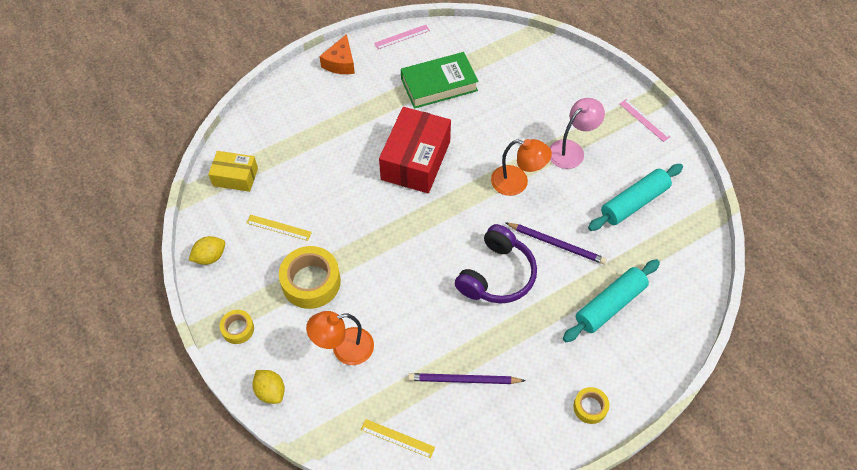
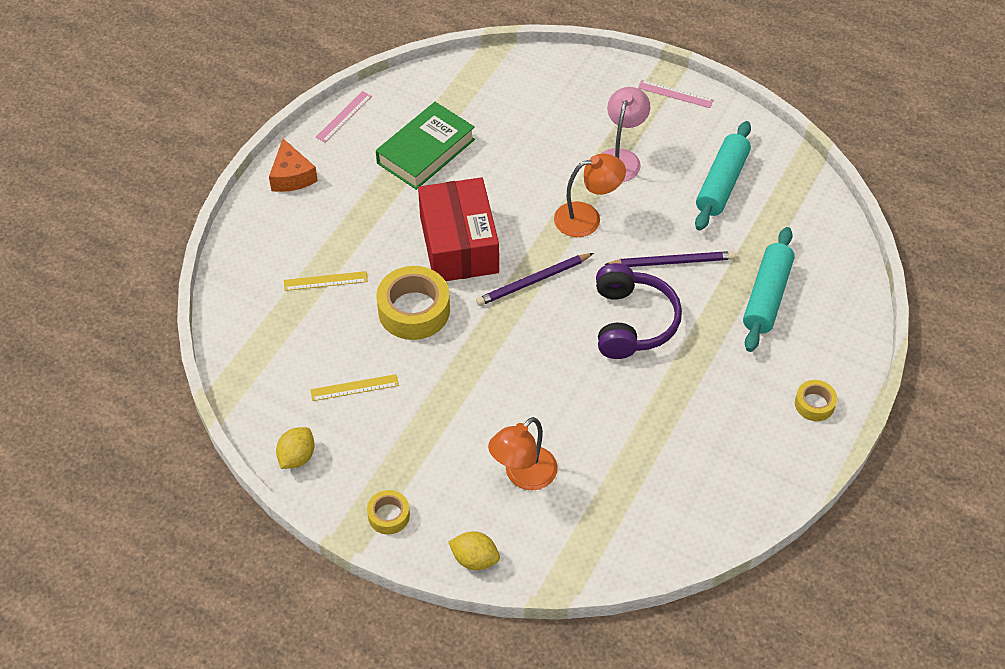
camera: 30 degrees left, 5 degrees down
yellow box [208,151,258,192] -> none
yellow tape [279,246,341,309] -> yellow tape moved to [376,266,450,340]
yellow ruler [361,419,435,458] -> yellow ruler moved to [284,271,368,291]
purple pencil [408,373,525,384] -> purple pencil moved to [476,253,594,306]

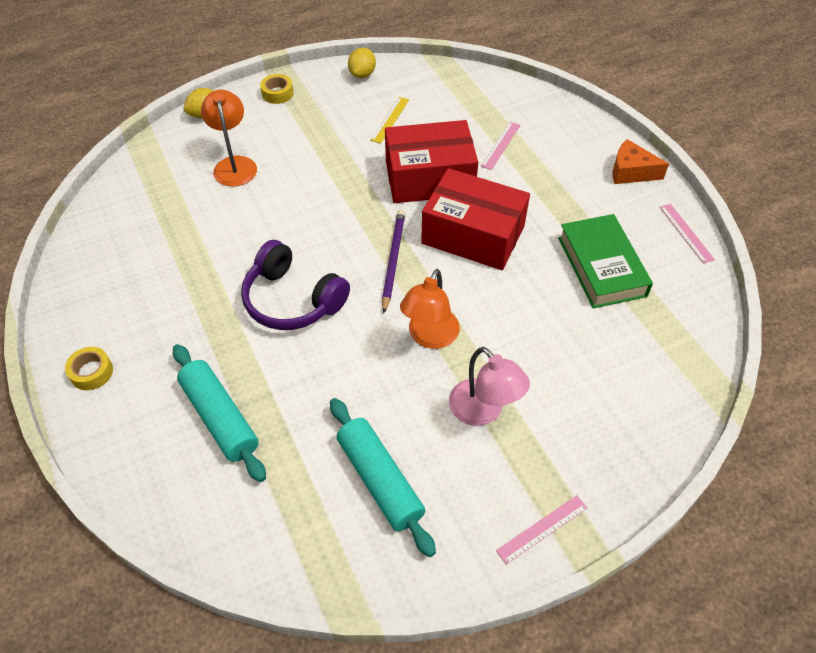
camera: 125 degrees right, 0 degrees up
yellow lemon [276,427,315,469] -> yellow lemon turned 45 degrees clockwise [348,48,376,78]
yellow ruler [284,271,368,291] -> pink ruler [481,122,521,170]
yellow tape [376,266,450,340] -> red box [385,120,478,203]
purple pencil [604,251,735,267] -> none

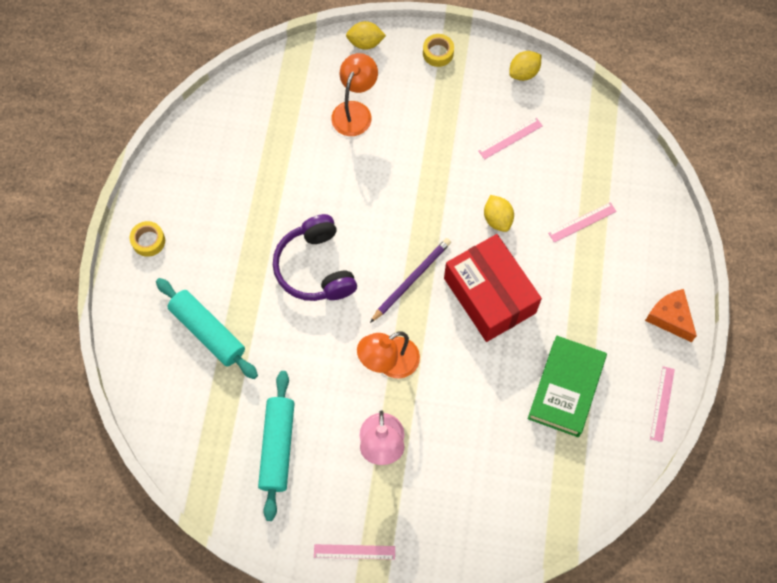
camera: 35 degrees right, 15 degrees up
turquoise rolling pin [173,344,266,482] -> turquoise rolling pin turned 45 degrees counterclockwise [156,278,258,379]
yellow ruler [370,97,409,144] -> pink ruler [478,118,543,160]
red box [385,120,478,203] -> yellow lemon [484,195,514,232]

